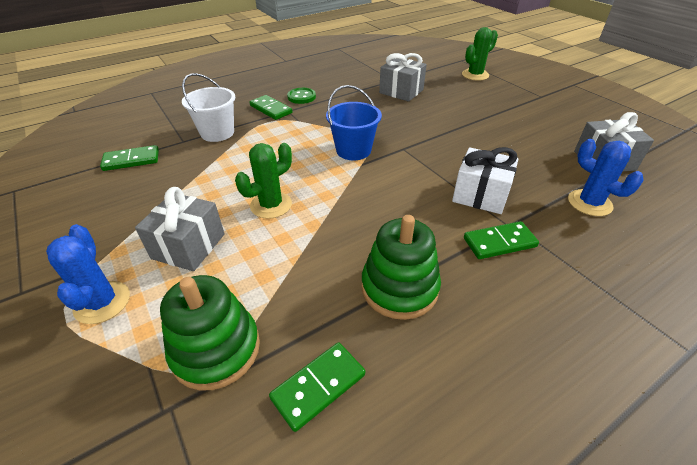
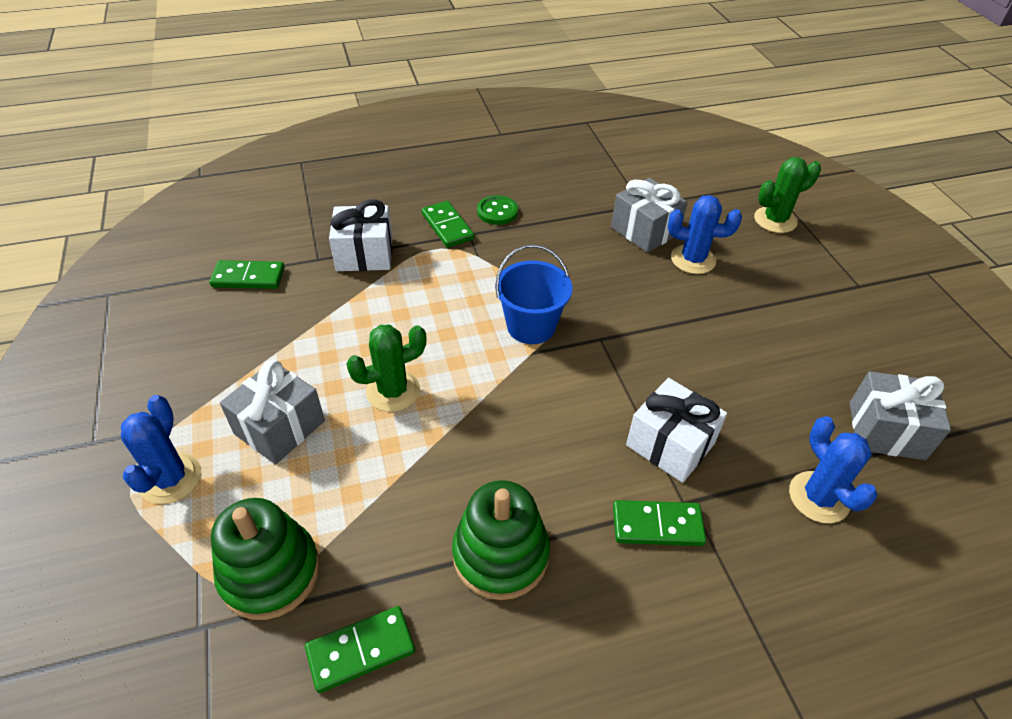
camera: 15 degrees right, 5 degrees up
white bucket [182,73,235,142] -> white gift [329,199,392,271]
none -> blue cactus [668,195,742,274]

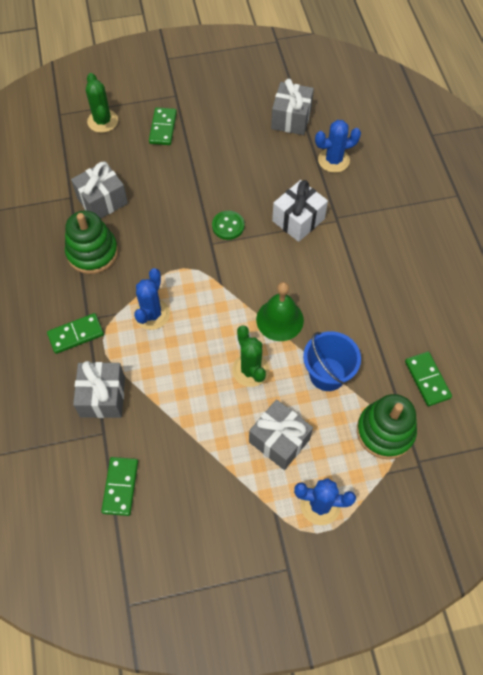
camera: 85 degrees left, 15 degrees up
white gift [329,199,392,271] -> grey gift [73,361,125,418]
green stacking toy [452,480,550,600] -> green stacking toy moved to [65,211,118,274]
green button [477,195,518,225] -> green button moved to [212,211,245,240]
blue bucket [495,245,572,344] -> blue bucket moved to [303,331,361,391]
green domino [613,500,706,546] -> green domino moved to [149,107,177,145]
blue cactus [668,195,742,274] -> blue cactus moved to [134,268,170,330]
none -> green bell [256,282,304,341]

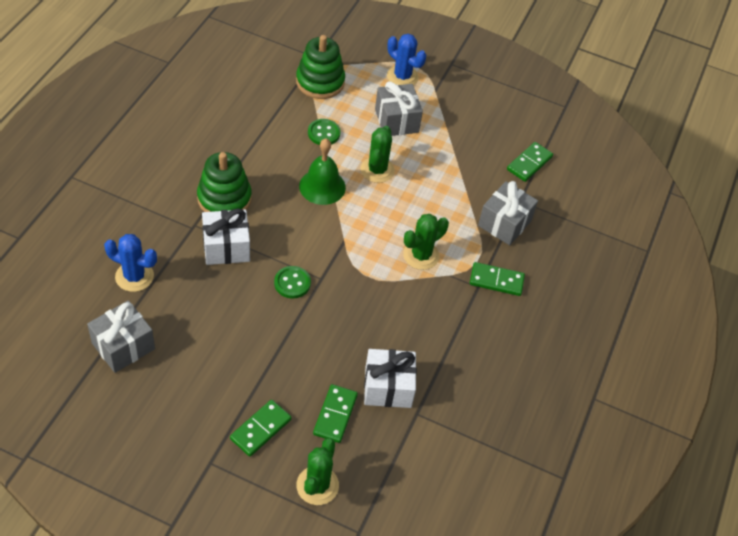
camera: 150 degrees left, 10 degrees down
green stacking toy [65,211,118,274] -> green stacking toy moved to [197,152,252,212]
grey gift [71,161,128,219] -> white gift [364,349,417,408]
blue cactus [134,268,170,330] -> green cactus [403,214,449,270]
blue bucket [303,331,361,391] -> green button [308,119,341,145]
green domino [405,352,452,406] -> green domino moved to [313,384,358,443]

